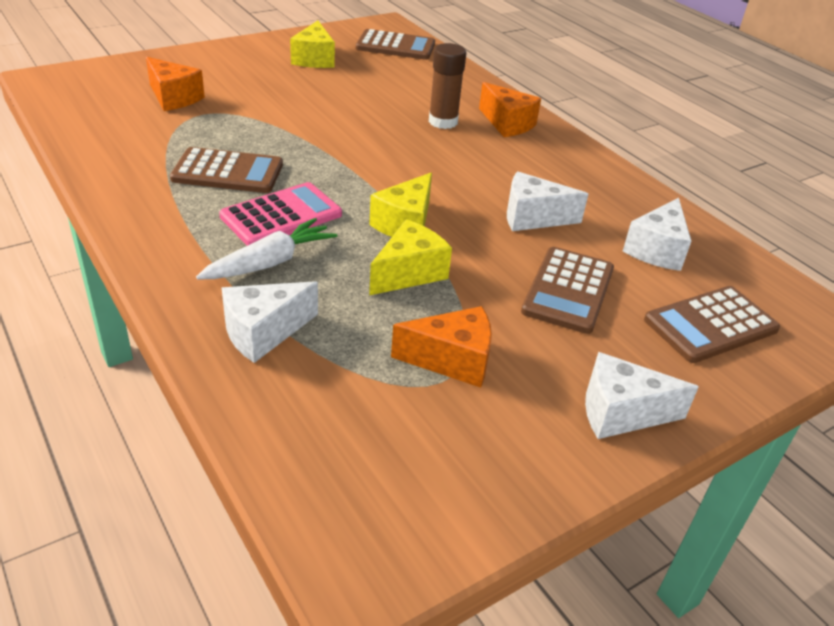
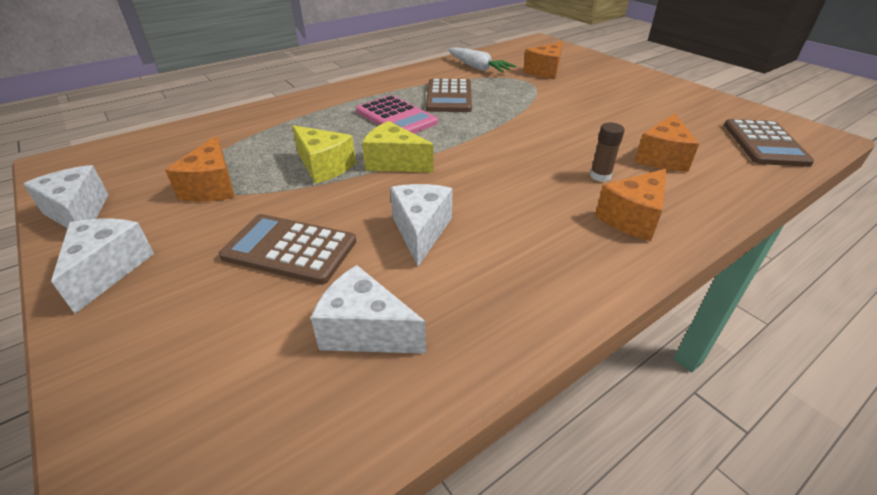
camera: 90 degrees right, 0 degrees up
white carrot [196,218,337,279] -> white carrot moved to [448,47,516,73]
white cheese [222,281,318,363] -> white cheese moved to [23,165,109,228]
yellow cheese [290,21,335,68] -> none
brown glue stick [429,43,466,129] -> brown glue stick [590,122,625,182], size x0.64
brown calculator [644,286,780,363] -> none
none -> orange cheese [635,113,699,172]

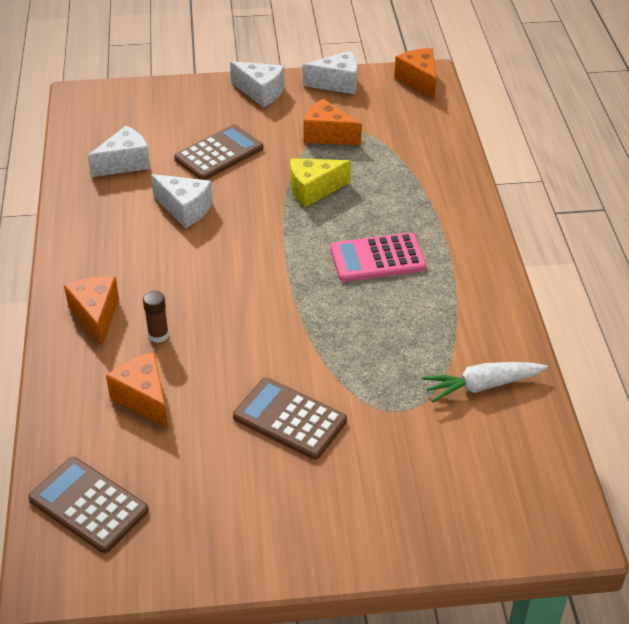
camera: 120 degrees right, 5 degrees up
yellow cheese [362,121,434,173] -> none
brown calculator [426,78,472,112] -> brown calculator moved to [233,377,347,460]
orange cheese [523,42,563,79] -> orange cheese moved to [394,48,436,99]

